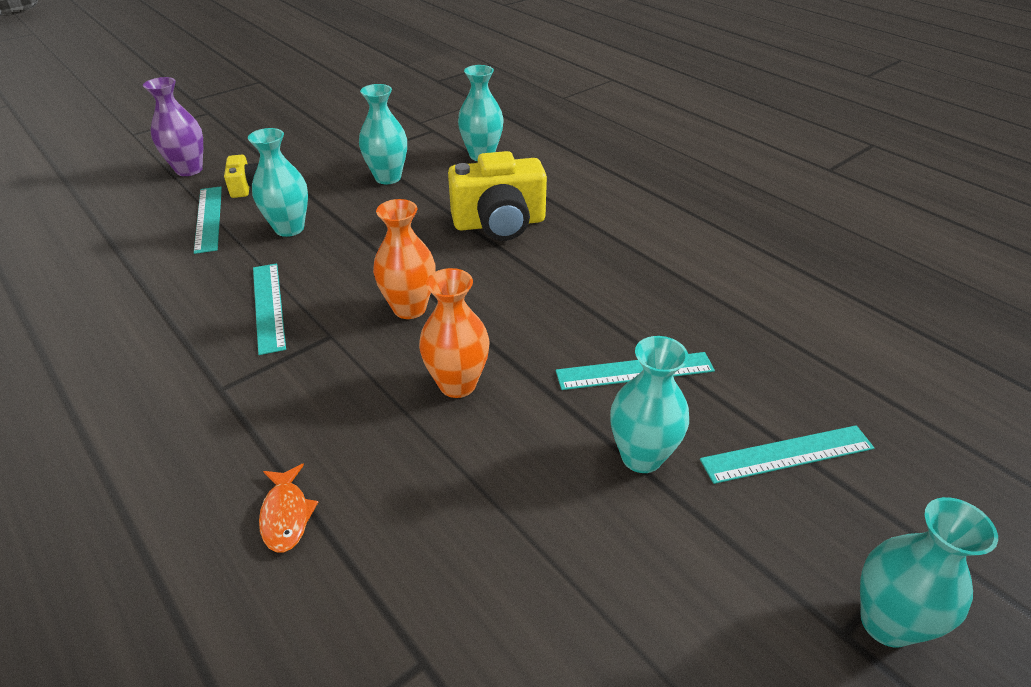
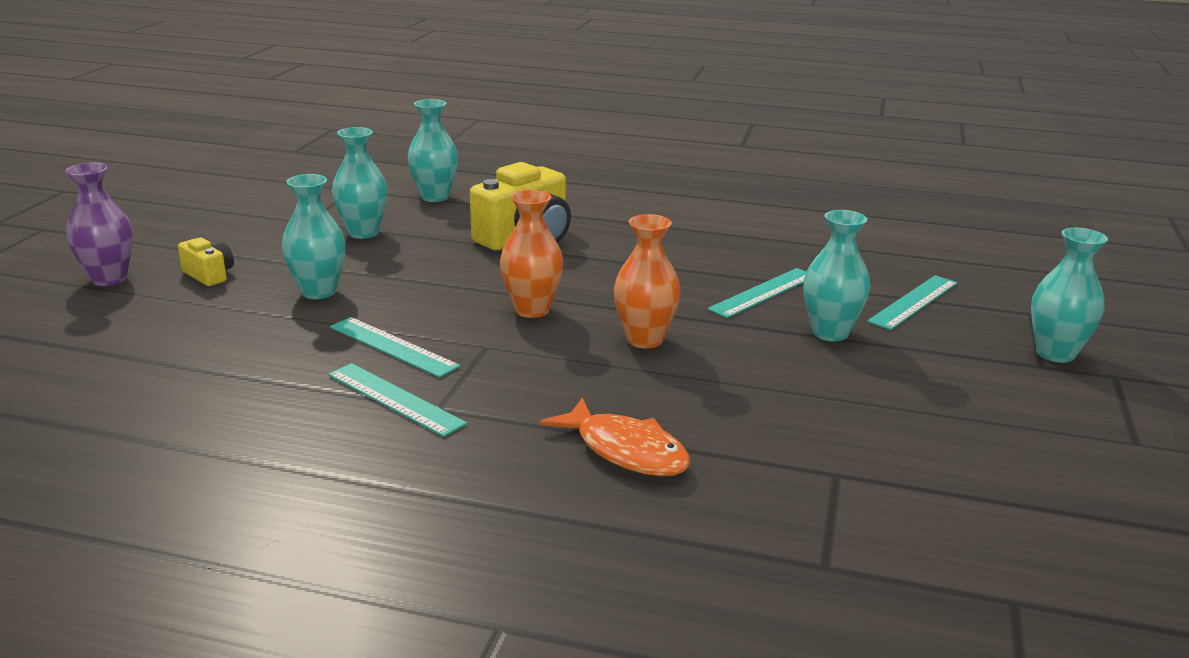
camera: 35 degrees left, 15 degrees down
turquoise ruler [194,186,222,254] -> turquoise ruler moved to [328,363,467,437]
orange fish [259,463,318,553] -> orange fish [540,397,690,476], size x1.59

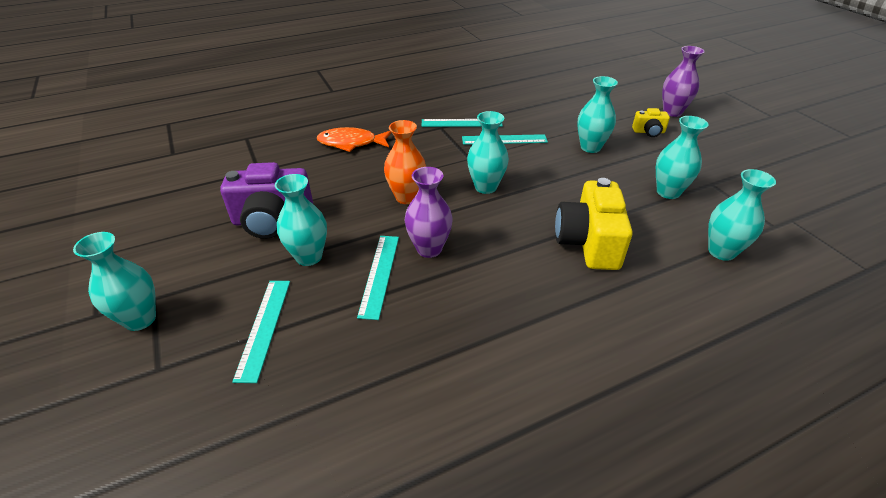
camera: 140 degrees right, 15 degrees up
orange vase [500,190,563,318] -> turquoise vase [467,111,509,194]
none -> purple camera [220,162,313,239]
none -> purple vase [405,167,453,258]

